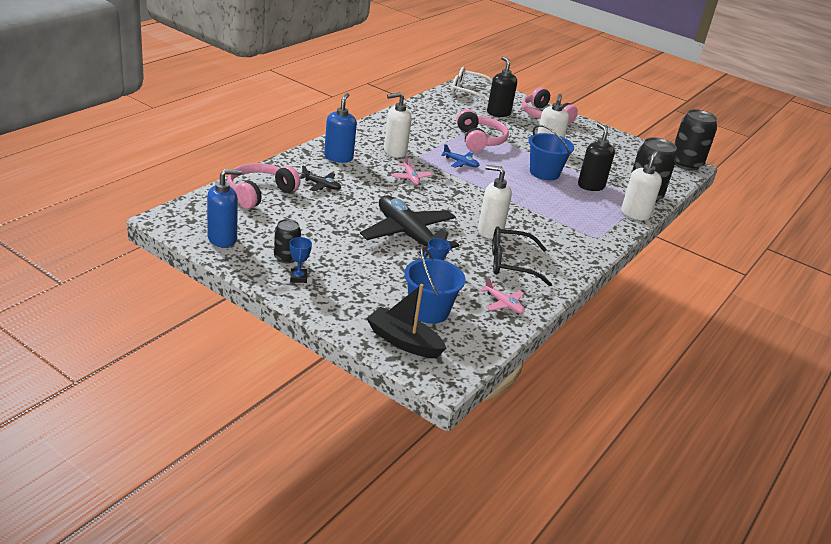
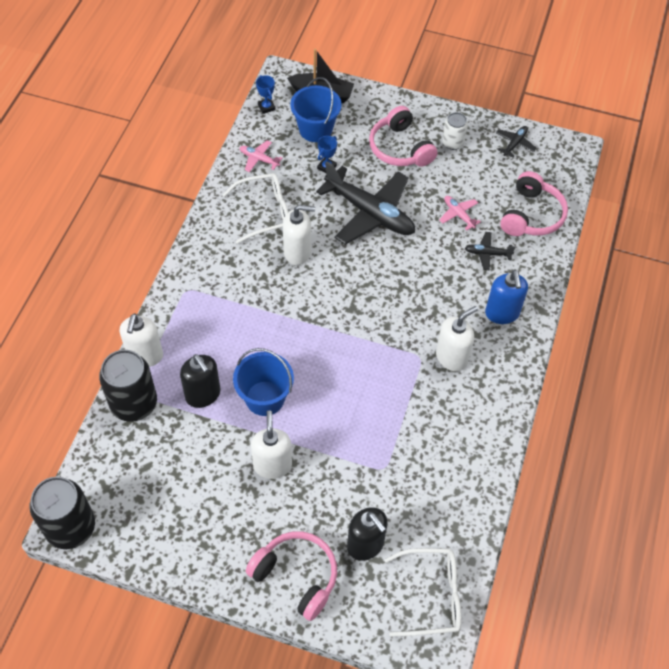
camera: 165 degrees right, 25 degrees up
blue soap dispenser [207,169,242,248] -> black plane [496,126,537,158]
black can [274,219,301,263] -> white can [442,112,468,150]
blue trophy [289,237,312,283] -> blue trophy moved to [256,75,275,114]
pink plane [391,155,432,185] -> pink plane moved to [439,196,481,230]
blue plane [441,144,480,168] -> none
pink headphones [456,109,509,152] -> pink headphones moved to [369,106,437,167]
black glasses [492,226,552,286] -> white glasses [223,173,288,244]

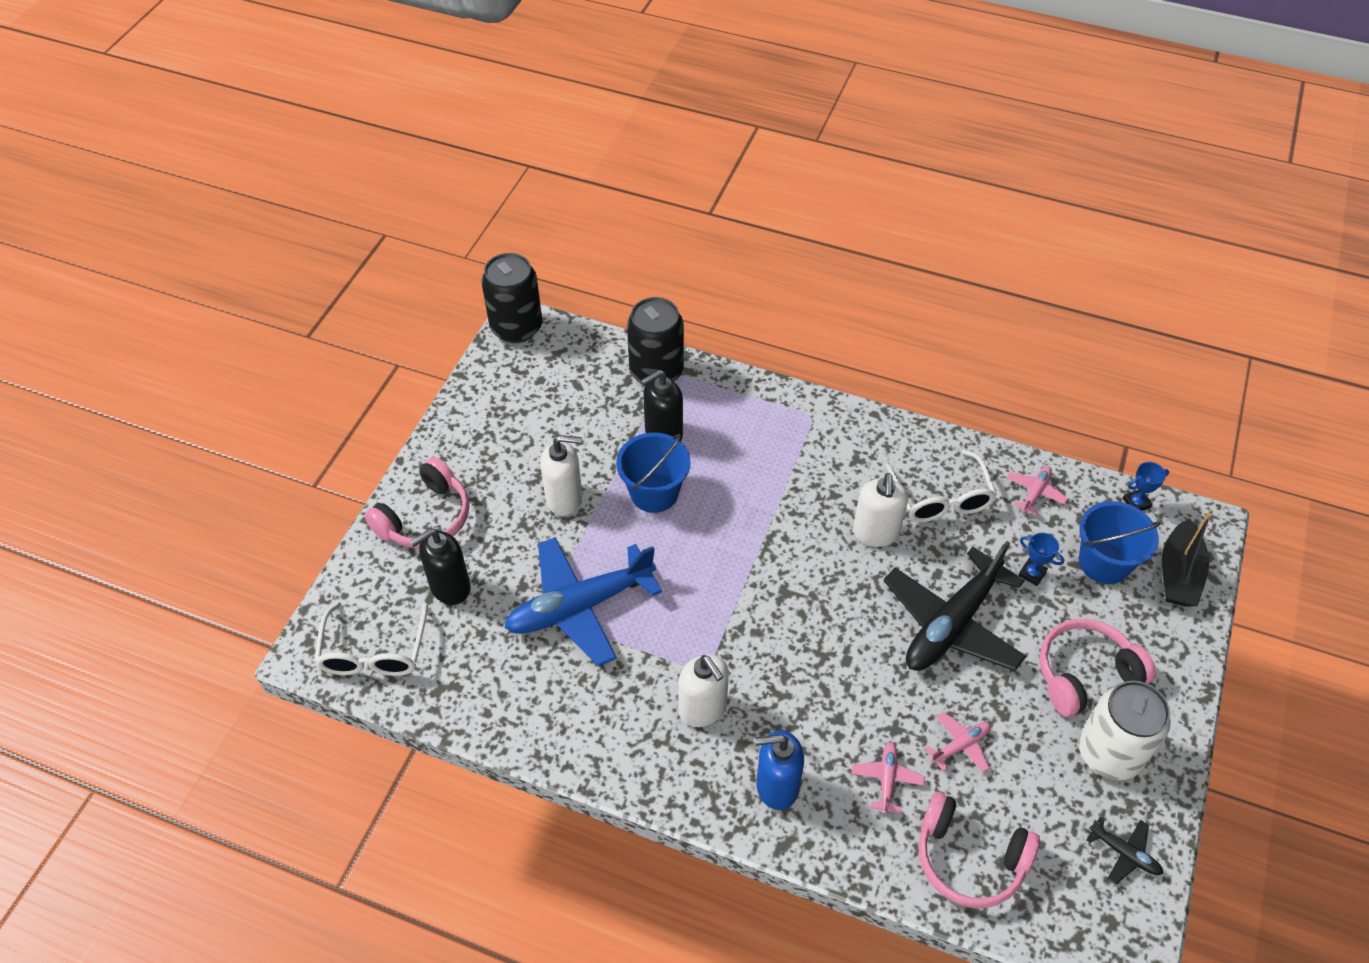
camera: 95 degrees right, 5 degrees down
white soap dispenser [120,314,163,367] -> none
white can [442,112,468,150] -> white can [1078,681,1171,780], size x1.82
black plane [465,232,516,271] -> pink plane [851,742,925,814]
none -> blue plane [504,537,662,667]

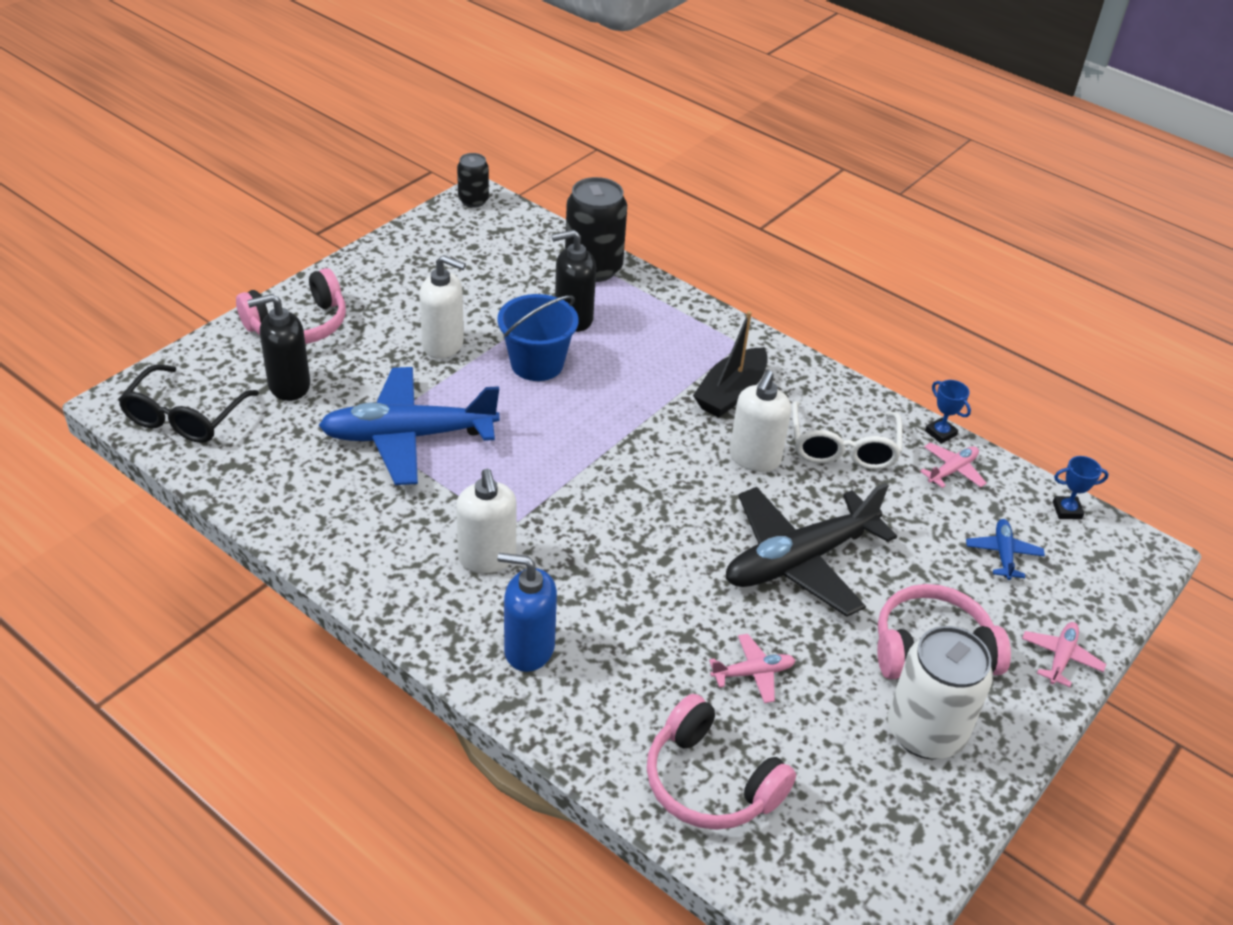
camera: 15 degrees right, 10 degrees down
white glasses [314,602,428,676] -> black glasses [118,365,259,443]
black can [482,253,542,343] -> black can [457,153,489,208], size x0.55
pink plane [851,742,925,814] -> pink plane moved to [1022,622,1106,687]
blue trophy [1018,533,1064,586] -> blue trophy moved to [925,380,971,444]
blue bucket [1079,501,1161,584] -> blue plane [966,519,1045,580]
black plane [1087,817,1163,885] -> none
black boat [1162,512,1212,607] -> black boat moved to [693,311,768,418]

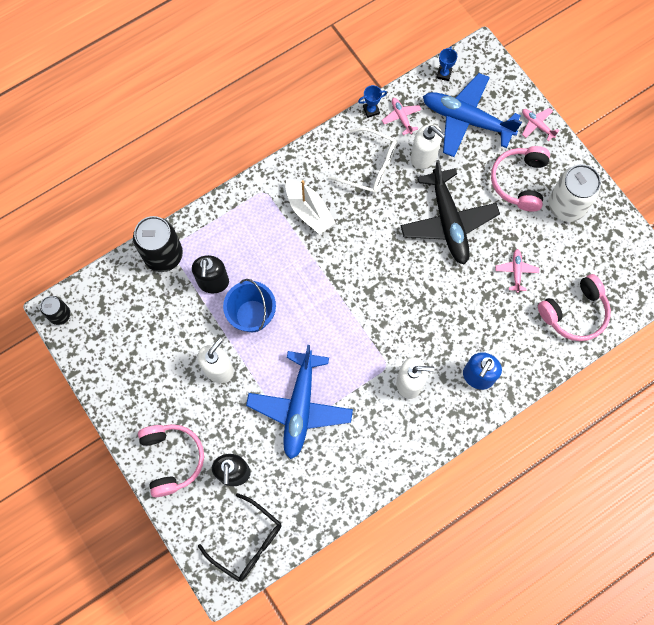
camera: 70 degrees left, 30 degrees up
black boat [693,311,768,418] -> white boat [286,179,335,235]
white soap dispenser [730,370,791,472] -> white soap dispenser moved to [411,124,445,169]
blue plane [966,519,1045,580] -> blue plane [423,73,522,157], size x2.31

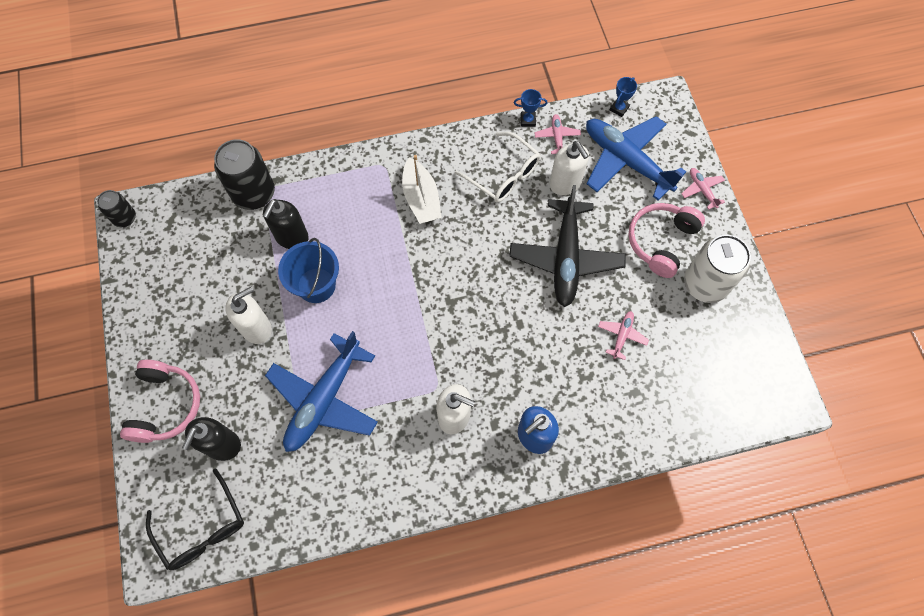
camera: 20 degrees right, 5 degrees down
pink headphones [538,274,611,341] -> none

